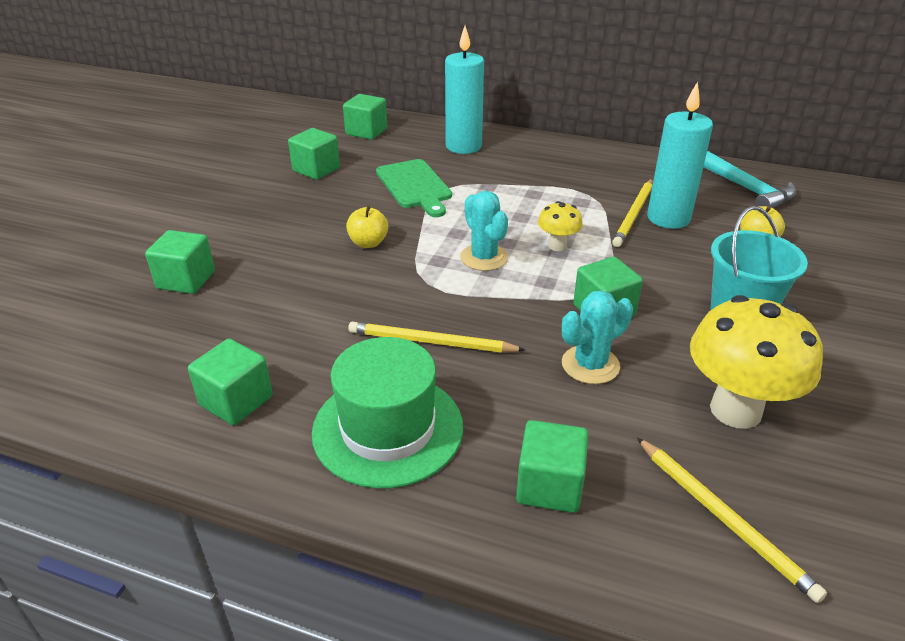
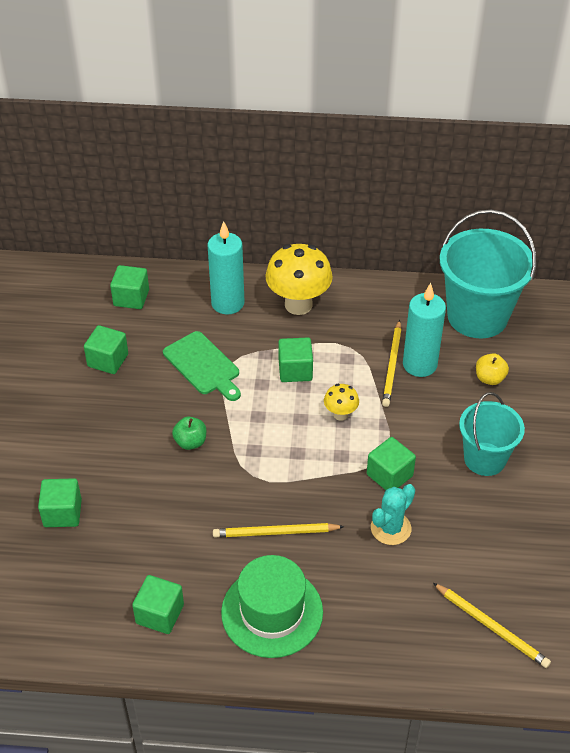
camera: 15 degrees left, 10 degrees up
yellow apple [346,205,388,248] -> green apple [172,416,206,450]
turquoise cactus [460,191,508,271] -> none
green cube [516,420,588,513] -> green cube moved to [279,337,313,382]
yellow mushroom [690,295,823,429] -> yellow mushroom moved to [265,244,333,315]
turquoise hammer [703,151,796,208] -> turquoise bucket [440,209,536,338]

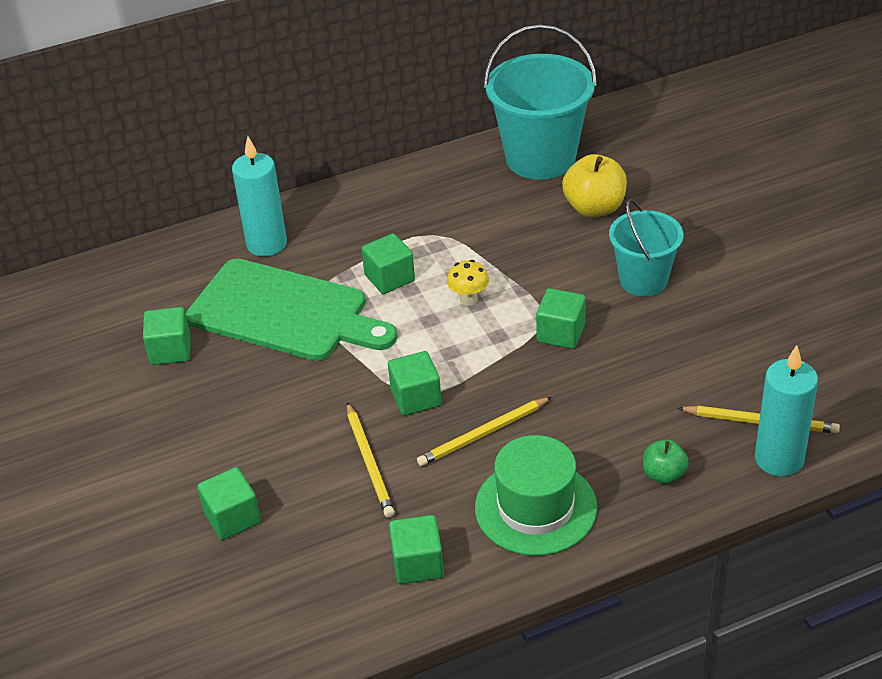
camera: 25 degrees left, 5 degrees down
green cube [110,265,149,309] -> green cube moved to [388,351,442,416]
green cutting board [163,331,241,401] -> green cutting board [186,259,397,361], size x1.75
green apple [172,416,206,450] -> green apple moved to [643,440,689,484]
yellow mushroom [265,244,333,315] -> none
turquoise cactus [371,484,415,545] -> none
yellow pencil [382,320,402,407] -> yellow pencil moved to [347,402,395,518]
turquoise candle [403,283,446,377] -> turquoise candle moved to [755,345,818,477]
yellow apple [476,353,509,385] -> yellow apple [562,154,627,217], size x1.71

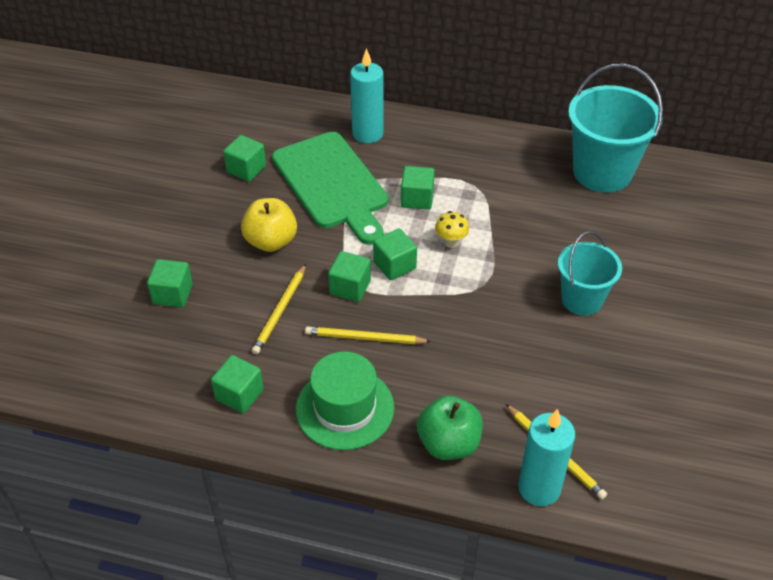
camera: 35 degrees right, 5 degrees up
green cube [536,288,586,349] -> green cube moved to [373,228,417,280]
yellow apple [562,154,627,217] -> yellow apple moved to [241,198,297,252]
green apple [643,440,689,484] -> green apple [417,395,483,460], size x1.71

